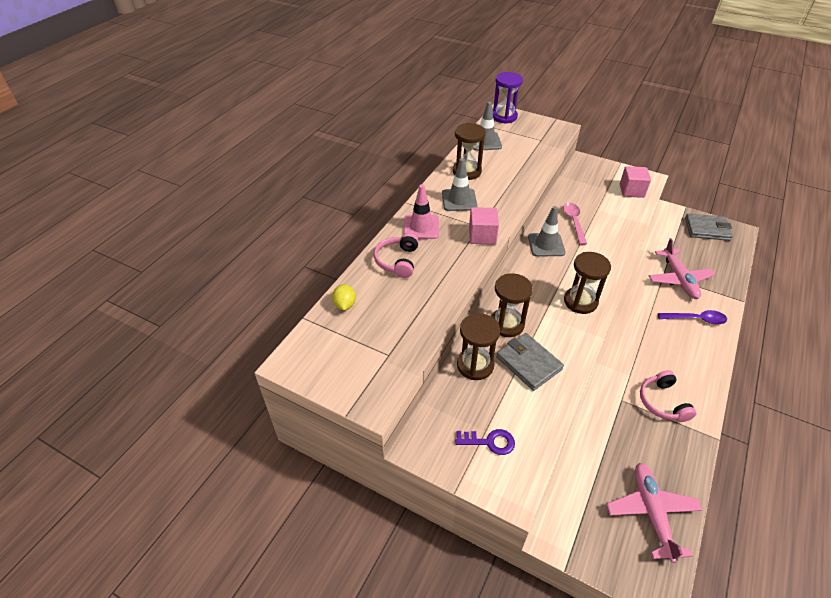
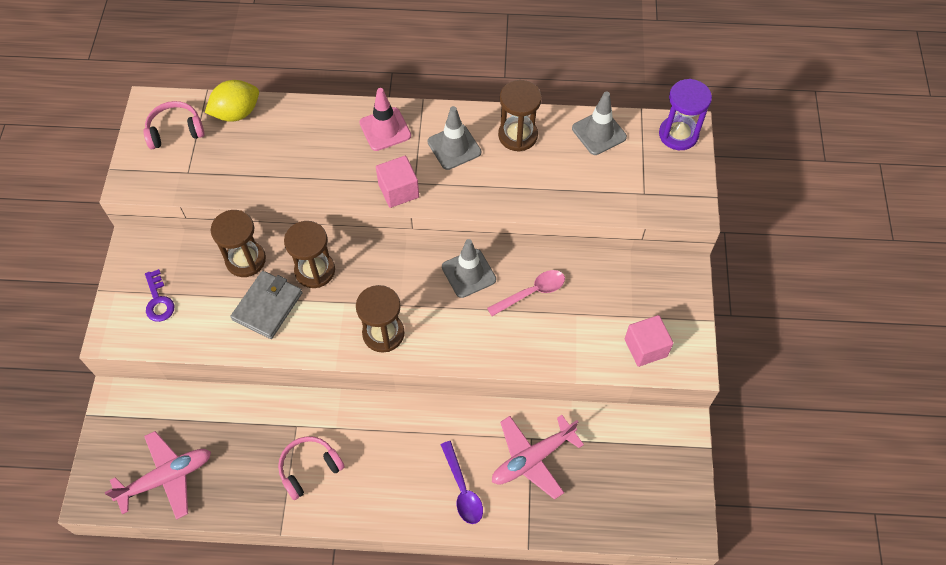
camera: 65 degrees right, 15 degrees up
yellow lemon [332,284,356,310] -> yellow lemon [205,80,259,122], size x1.61
pink headphones [374,233,419,278] -> pink headphones moved to [143,101,205,149]
grey wallet [685,213,733,241] -> none

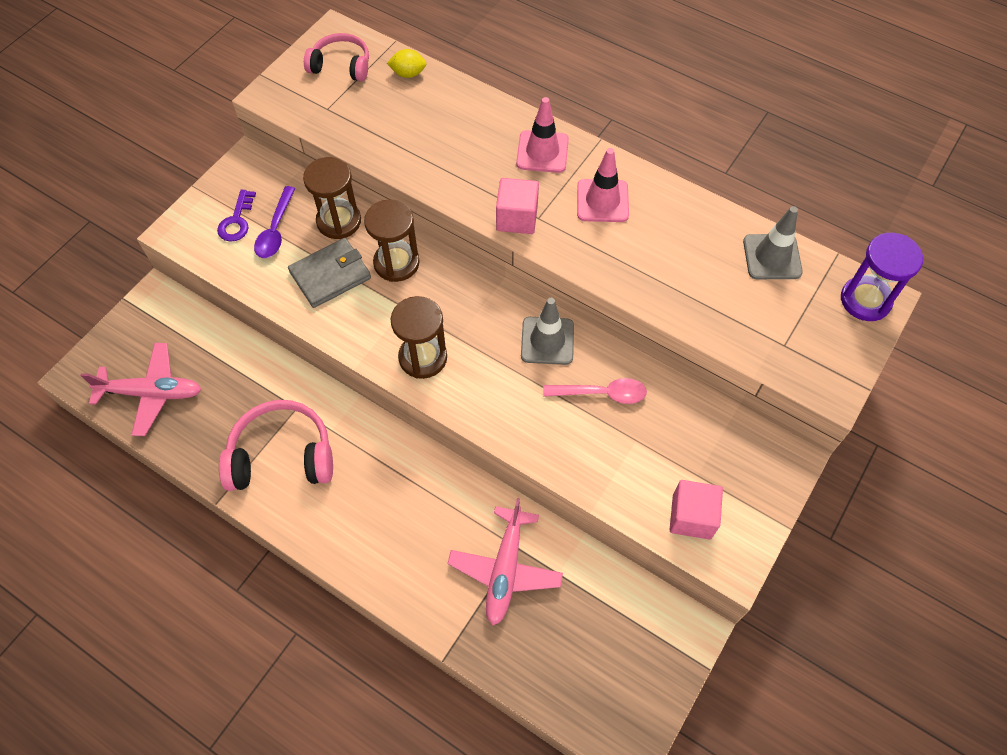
camera: 30 degrees right, 0 degrees up
yellow lemon [205,80,259,122] -> yellow lemon [387,49,427,78], size x0.62
pink headphones [278,436,345,500] -> pink headphones [219,400,333,491], size x1.54
grey traffic cone [428,106,481,170] -> pink traffic cone [577,148,629,222]
purple spoon [440,441,483,524] -> purple spoon moved to [254,186,296,258]
pink plane [492,415,584,500] -> pink plane turned 75 degrees counterclockwise [447,498,563,625]
brown hourglass [498,80,542,152] -> none

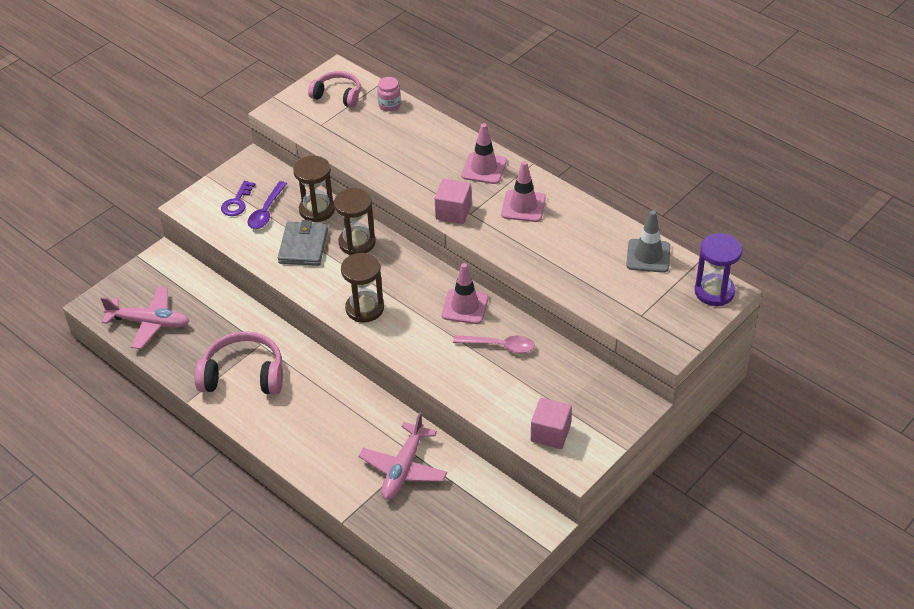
camera: 10 degrees right, 15 degrees down
grey wallet [288,238,371,308] -> grey wallet turned 60 degrees counterclockwise [278,220,328,266]
yellow lemon [387,49,427,78] -> pink jar [377,77,401,112]
grey traffic cone [521,298,574,365] -> pink traffic cone [442,263,489,324]

